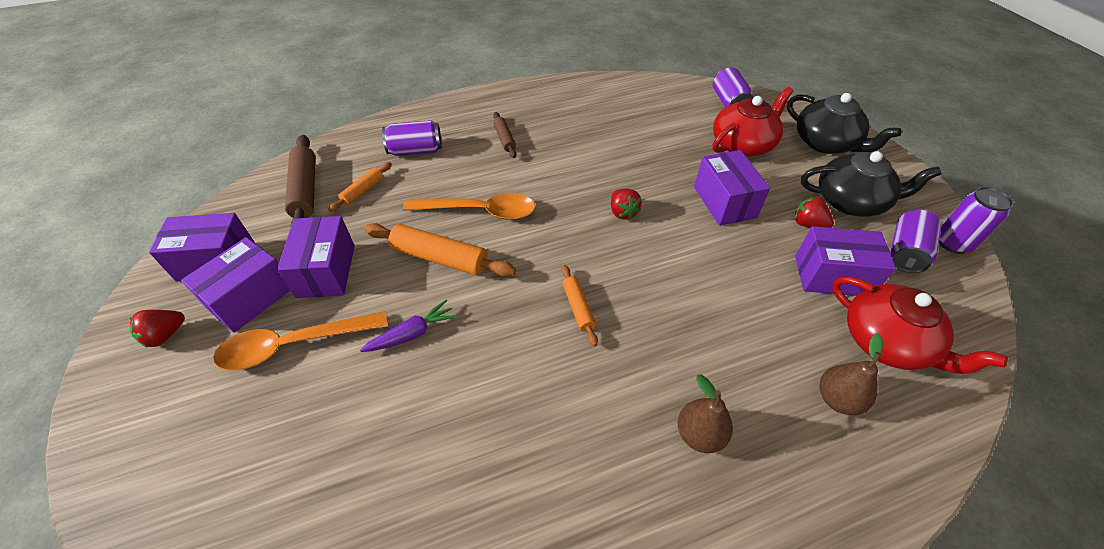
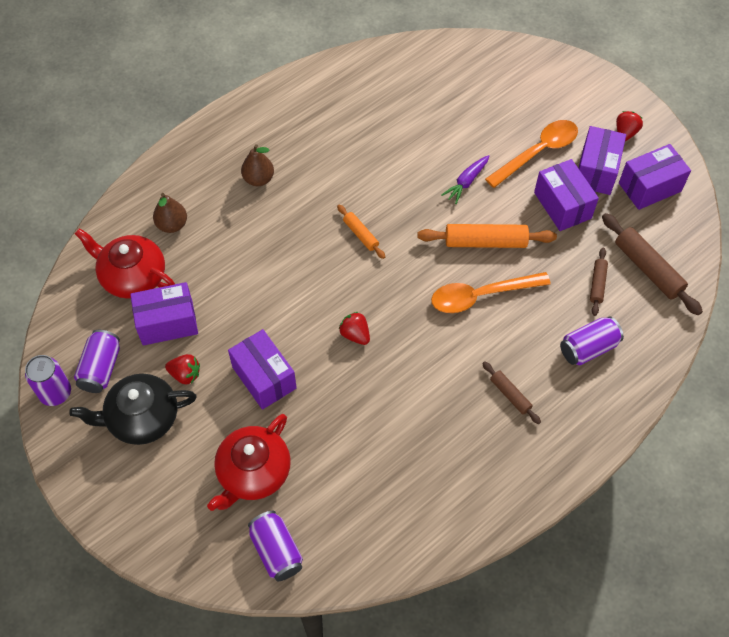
camera: 160 degrees right, 10 degrees up
orange rolling pin [328,162,392,212] -> brown rolling pin [590,248,608,316]
black teapot [787,93,902,154] -> none

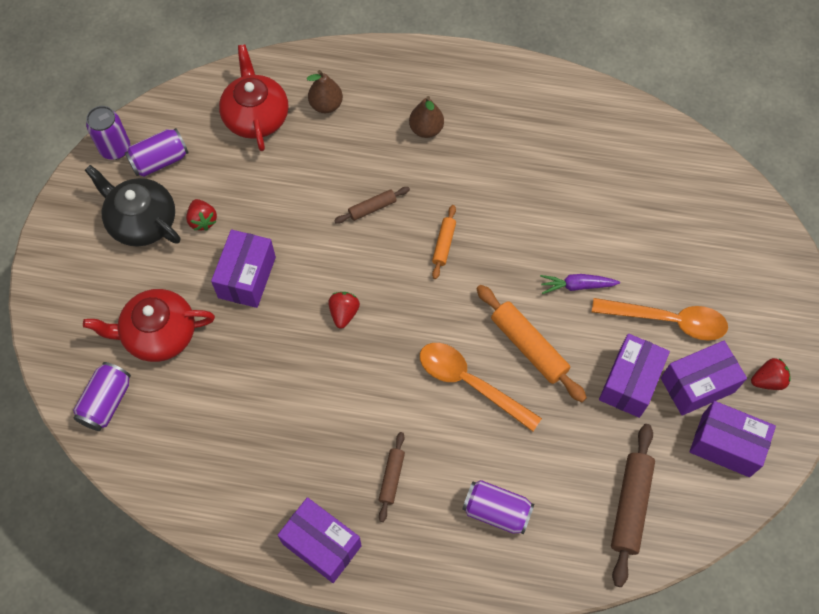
camera: 50 degrees right, 5 degrees up
purple box [130,282,198,346] -> purple box moved to [277,497,362,583]
brown rolling pin [590,248,608,316] -> brown rolling pin moved to [334,187,410,224]

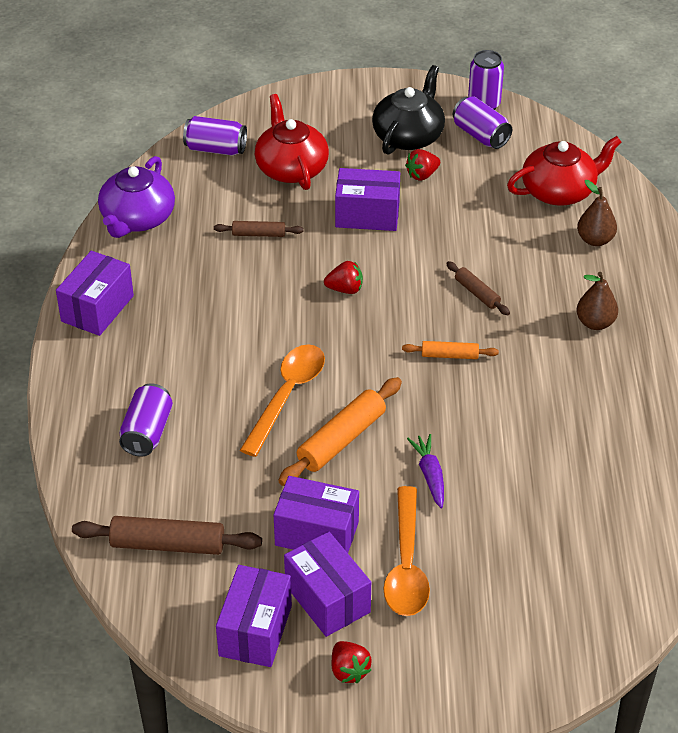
camera: 80 degrees right, 20 degrees down
brown rolling pin [379,432,405,522] -> brown rolling pin moved to [214,221,304,237]
none -> purple teapot [98,156,175,238]

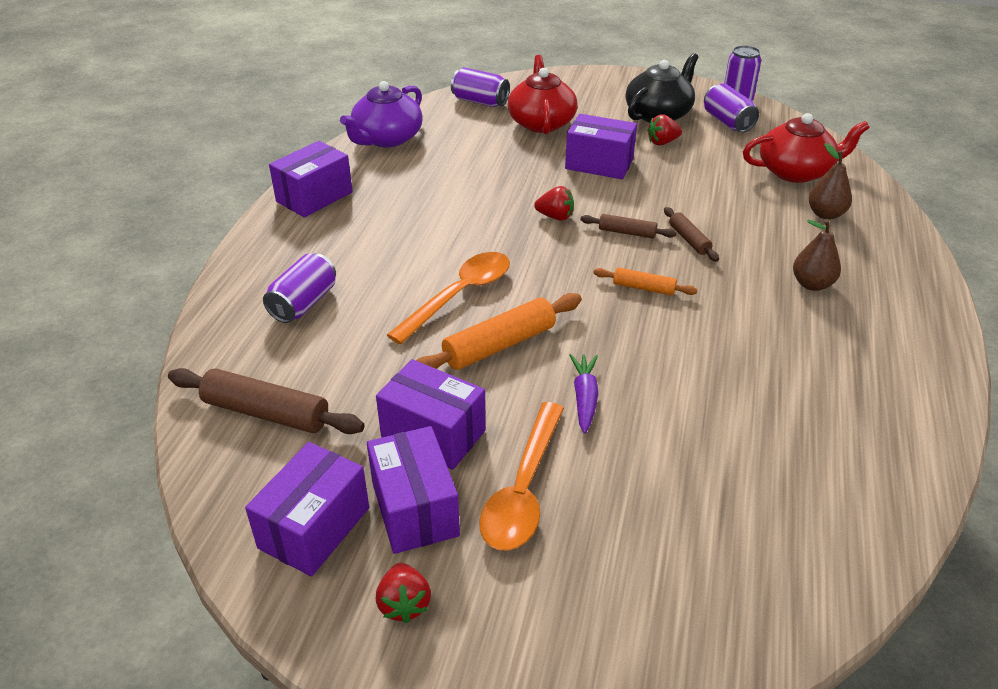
camera: 15 degrees right, 5 degrees down
brown rolling pin [214,221,304,237] -> brown rolling pin moved to [580,214,677,239]

